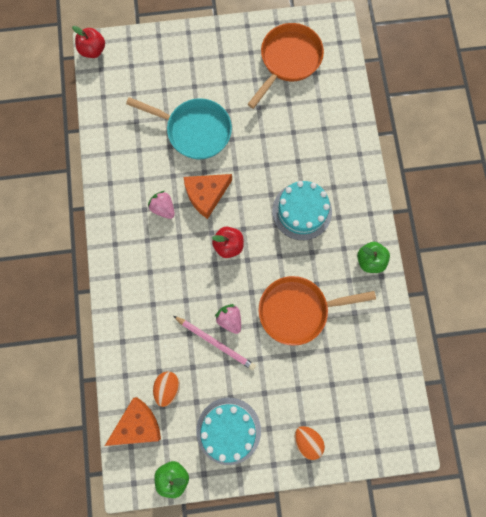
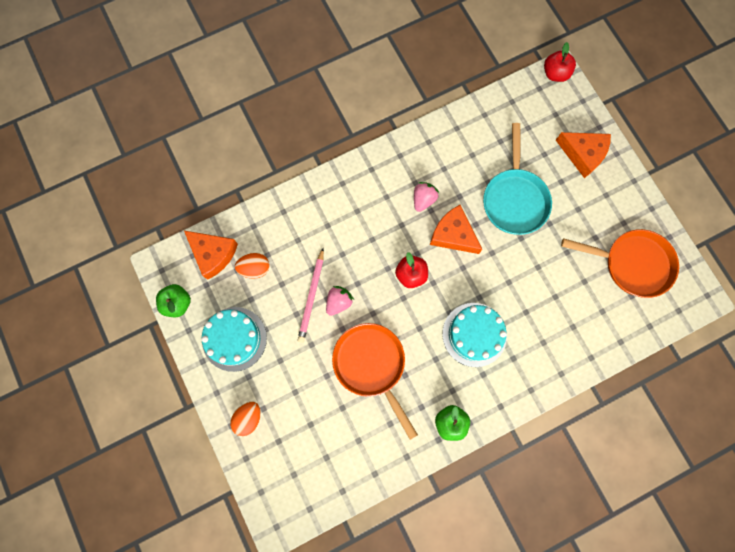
camera: 70 degrees right, 0 degrees up
none -> orange cheese [556,132,611,178]

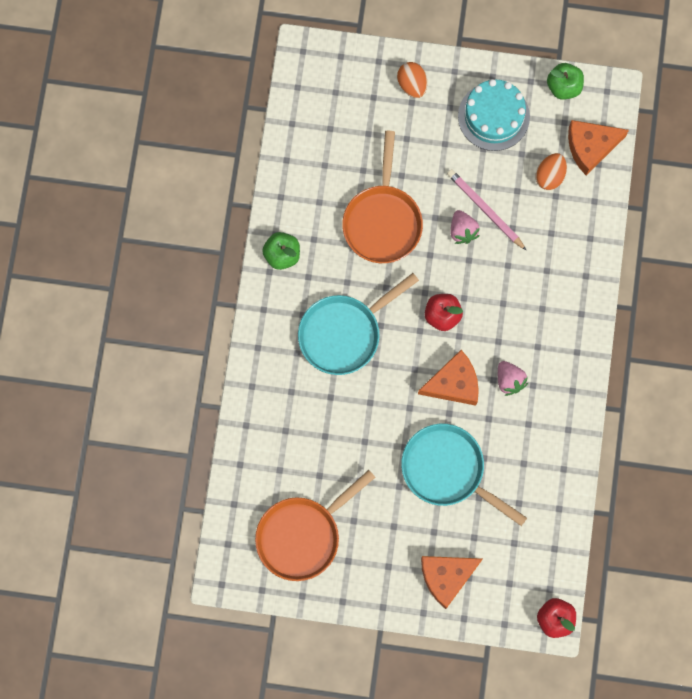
camera: 125 degrees right, 0 degrees up
orange pan [332,323,418,440] -> orange pan turned 90 degrees clockwise [342,131,423,263]
turquoise cake [442,303,507,367] -> turquoise pan [298,273,419,375]

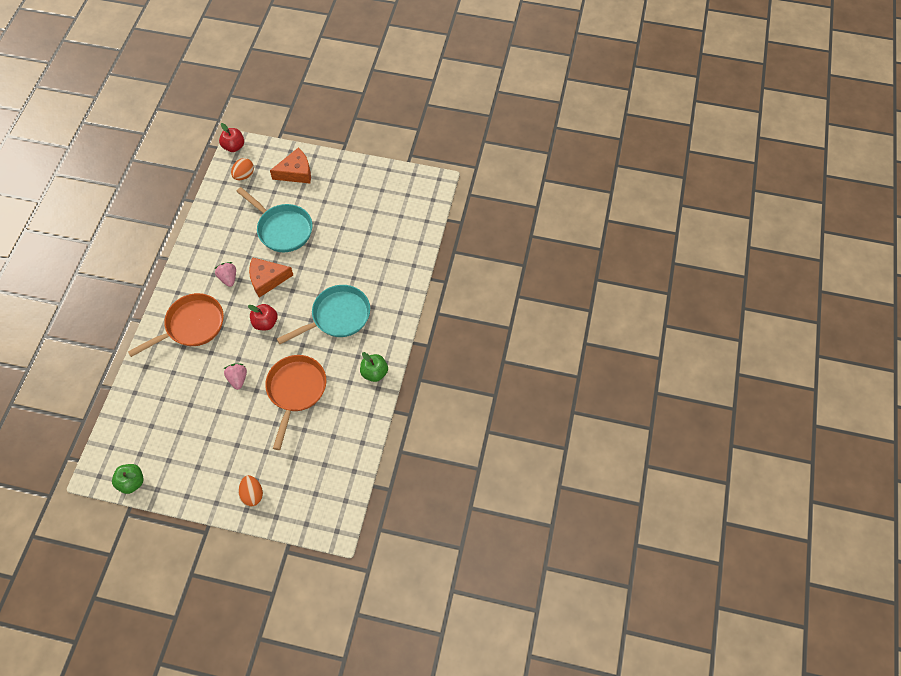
camera: 175 degrees left, 15 degrees down
orange pan [255,470,376,581] -> orange pan moved to [128,293,224,357]
pink pencil [447,169,527,251] -> none
turquoise cake [458,79,530,151] -> none
orange egg [535,153,567,190] -> orange egg moved to [231,158,254,180]
orange cheese [568,120,629,176] -> none

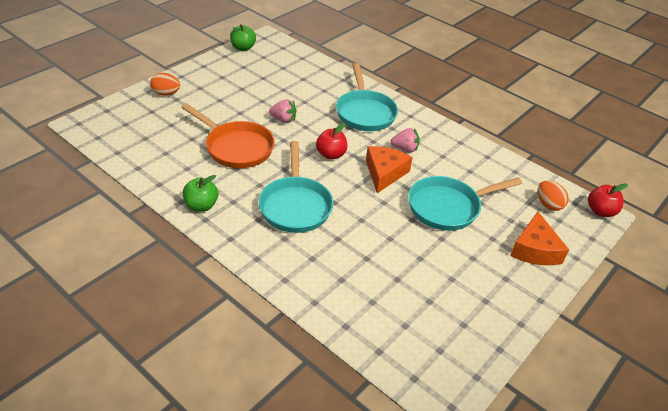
camera: 115 degrees right, 20 degrees down
orange pan [128,293,224,357] -> turquoise pan [336,63,398,131]

